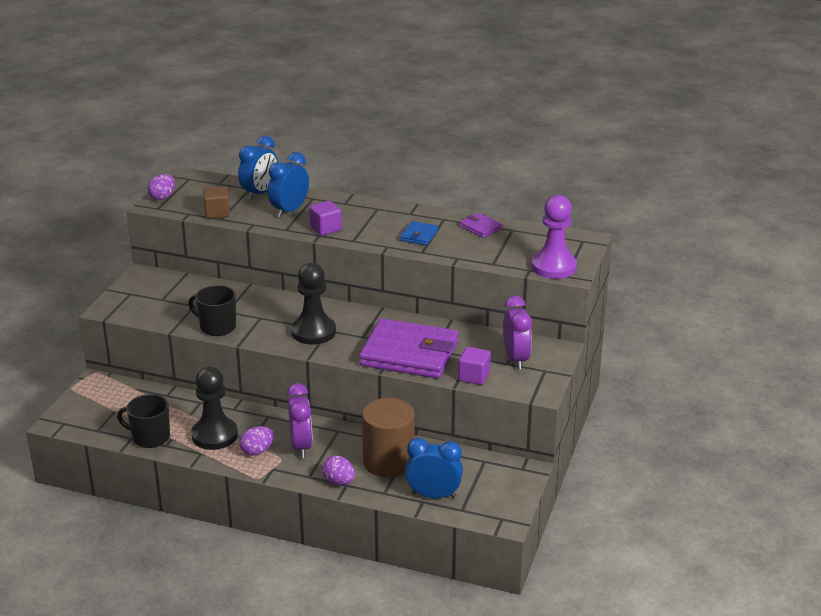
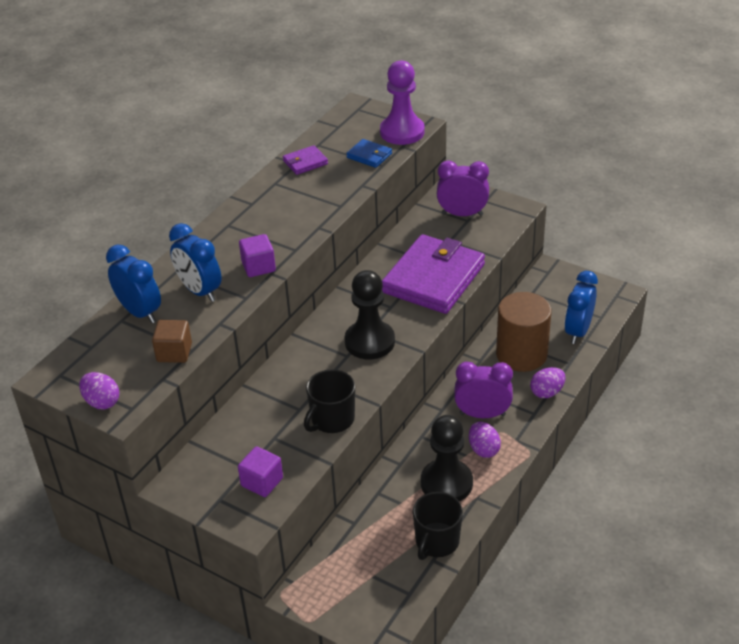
camera: 75 degrees left, 10 degrees up
blue wallet [400,221,438,245] -> blue wallet moved to [346,139,392,168]
purple cube [458,347,491,385] -> purple cube moved to [238,446,283,497]

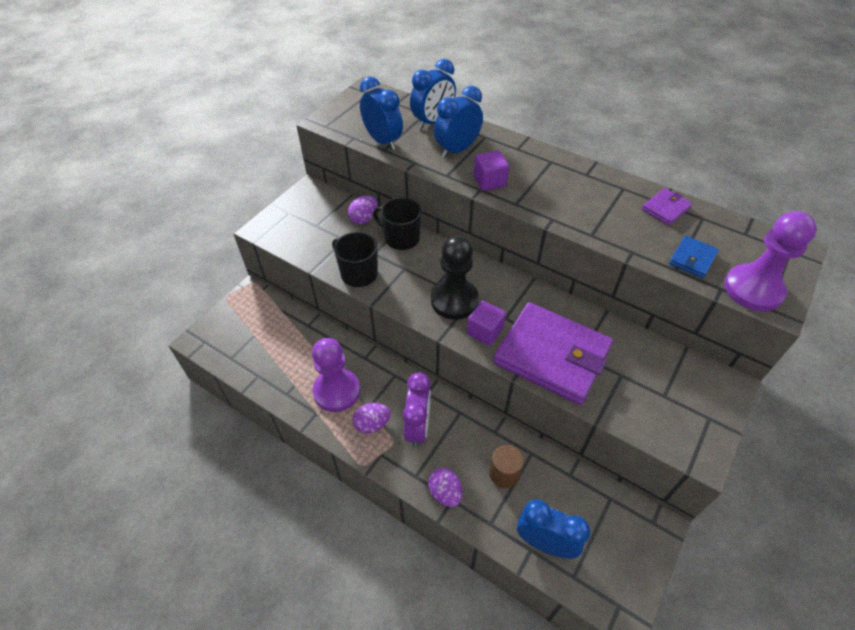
camera: 90 degrees right, 10 degrees up
purple egg [79,372,119,409] -> purple egg moved to [348,196,378,224]
brown cube [152,320,192,363] -> blue clock [360,76,403,150]
purple cube [238,446,283,497] -> purple cube moved to [467,301,506,346]
purple wallet [283,145,328,175] -> purple wallet turned 75 degrees clockwise [642,188,692,225]
black mug [413,492,463,560] -> black mug moved to [373,197,421,250]
black pawn [421,415,473,501] -> purple pawn [312,338,360,412]
purple clock [437,160,489,216] -> none
brown cylinder [496,292,551,372] -> brown cylinder [489,445,524,488], size x0.54

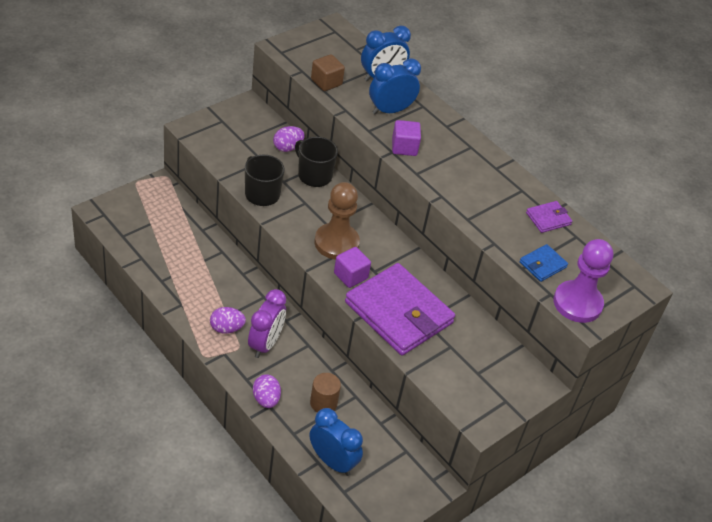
camera: 10 degrees right, 5 degrees down
purple pawn [312,338,360,412] -> none
blue clock [360,76,403,150] -> brown cube [311,54,345,91]
black pawn [431,236,479,320] -> brown pawn [315,182,360,260]

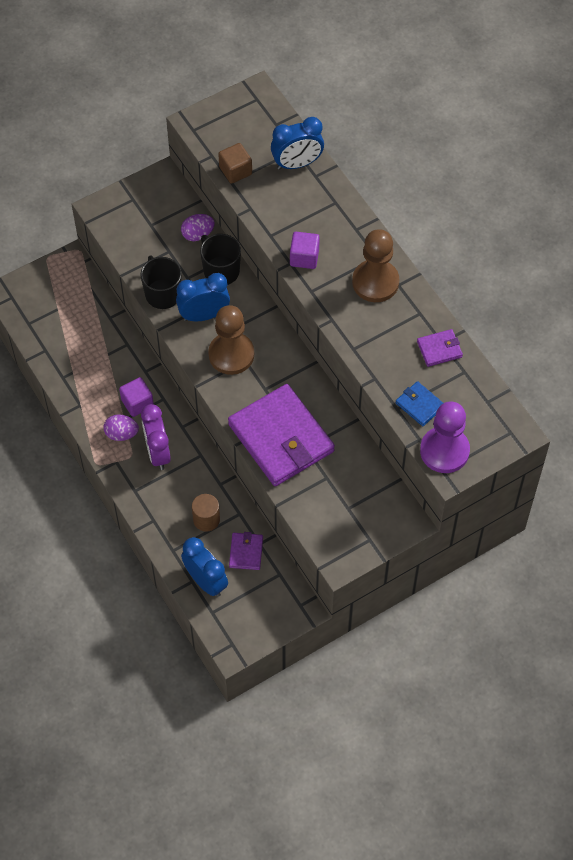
camera: 15 degrees right, 15 degrees up
purple clock [248,289,286,358] -> purple clock turned 135 degrees clockwise [141,404,171,470]
purple egg [253,374,281,408] -> none
purple cube [334,247,371,288] -> purple cube moved to [119,377,154,417]
blue clock [369,58,421,114] -> blue clock moved to [176,273,230,321]
blue wallet [520,244,568,282] -> blue wallet turned 75 degrees clockwise [396,381,443,426]
none -> purple wallet [229,532,263,570]
none -> brown pawn [352,229,399,302]

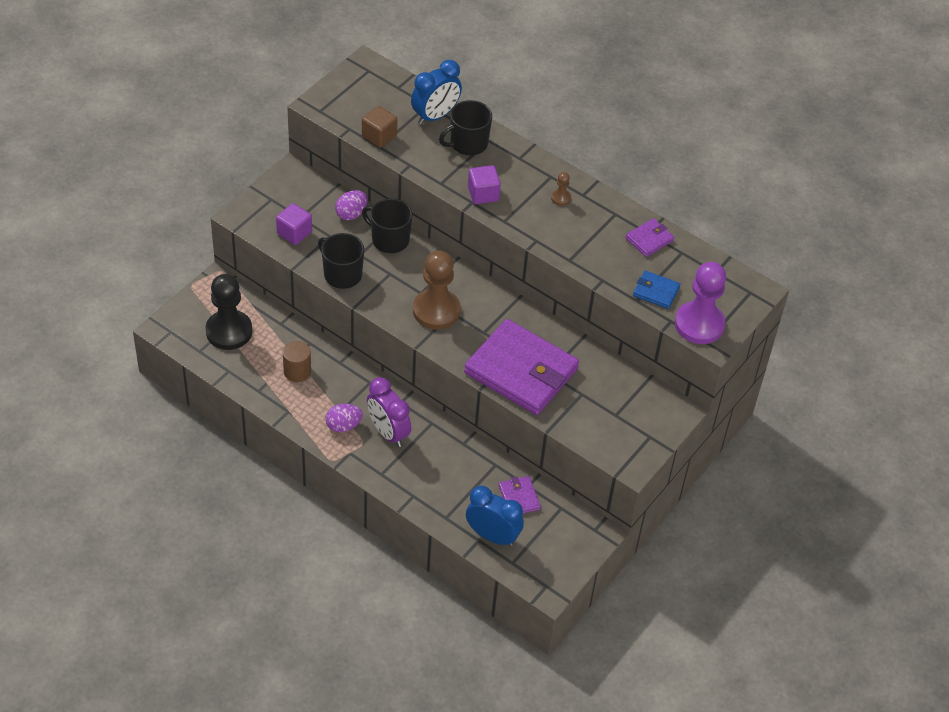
camera: 25 degrees left, 10 degrees down
purple cube [119,377,154,417] -> purple cube moved to [276,203,312,245]
blue clock [176,273,230,321] -> none
brown cylinder [192,494,220,532] -> brown cylinder moved to [283,341,311,382]
brown pawn [352,229,399,302] -> brown pawn [551,172,571,206], size x0.42
none -> black pawn [205,274,252,350]
none -> black mug [439,100,492,155]

